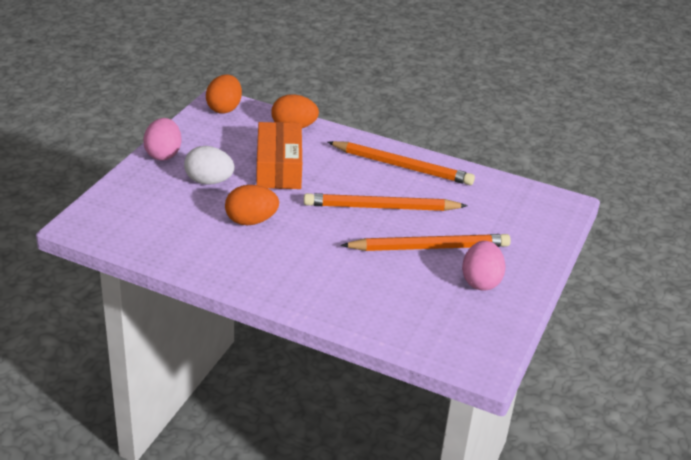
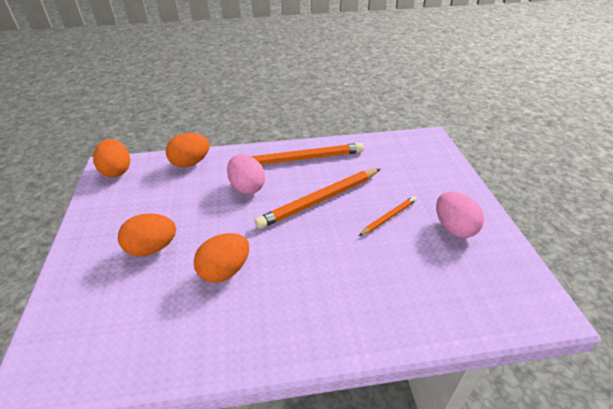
camera: 30 degrees left, 5 degrees up
pink egg [143,118,182,161] -> pink egg moved to [227,154,265,194]
white egg [184,146,235,185] -> orange egg [118,213,176,257]
orange box [256,122,302,189] -> none
orange pencil [341,234,511,251] -> orange pencil [359,196,417,236], size x0.53

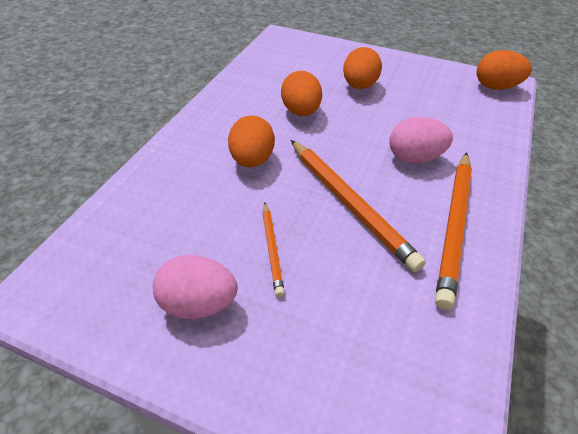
camera: 120 degrees right, 5 degrees up
orange egg [166,133,210,168] -> orange egg moved to [228,115,275,168]
orange pencil [255,169,380,229] -> orange pencil turned 150 degrees clockwise [291,140,426,272]

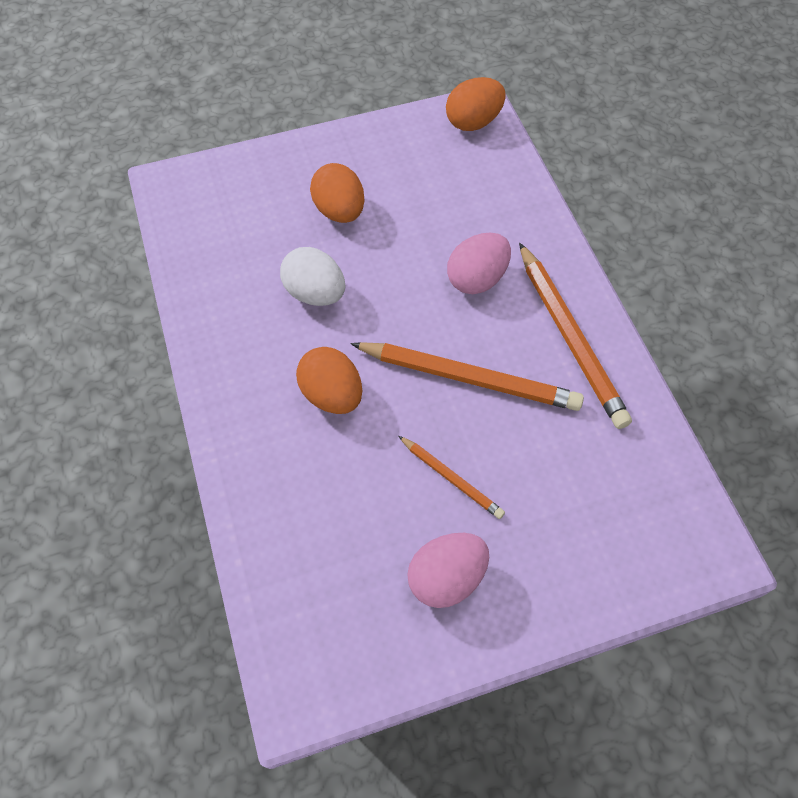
camera: 40 degrees left, 15 degrees up
orange egg [281,71,322,116] -> white egg [280,247,345,306]

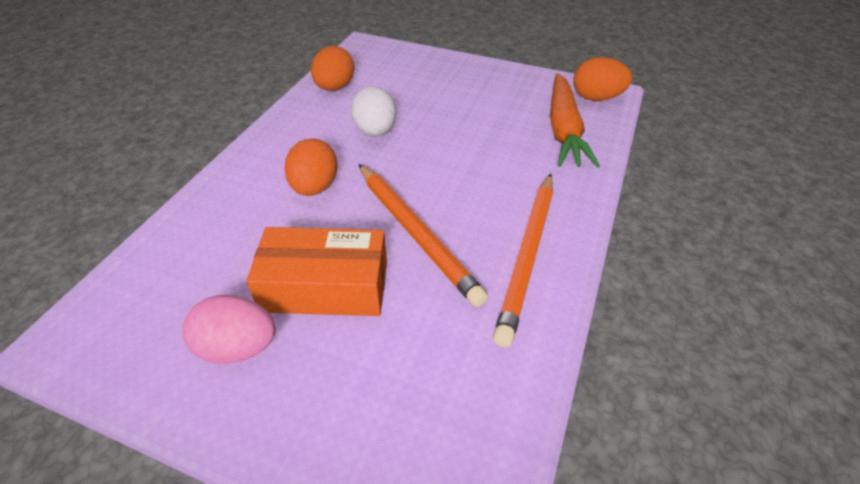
camera: 40 degrees right, 15 degrees down
orange egg [310,163,365,223] -> orange egg moved to [311,46,355,91]
orange pencil [398,436,505,519] -> orange box [246,227,387,316]
pink egg [447,233,511,294] -> none
none -> orange carrot [550,73,600,168]

